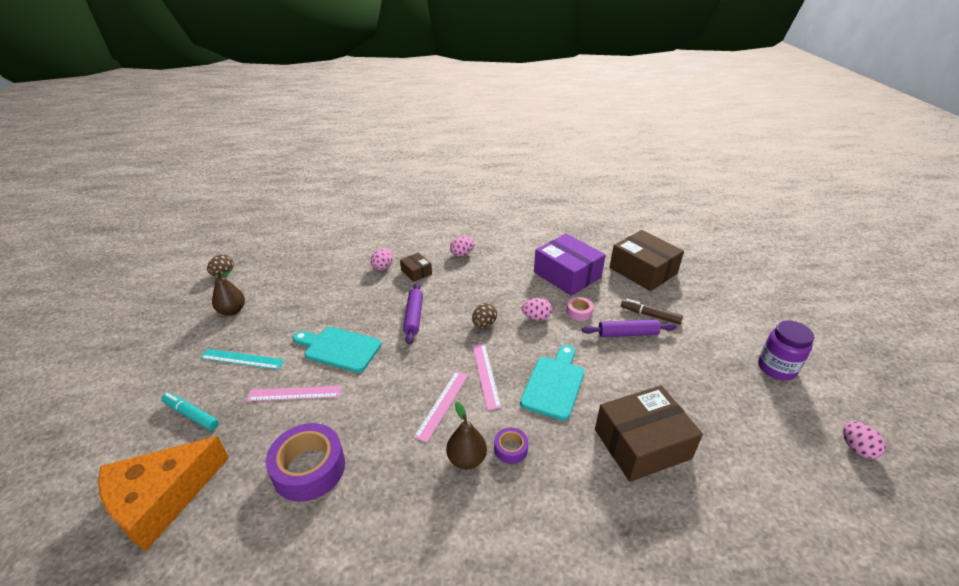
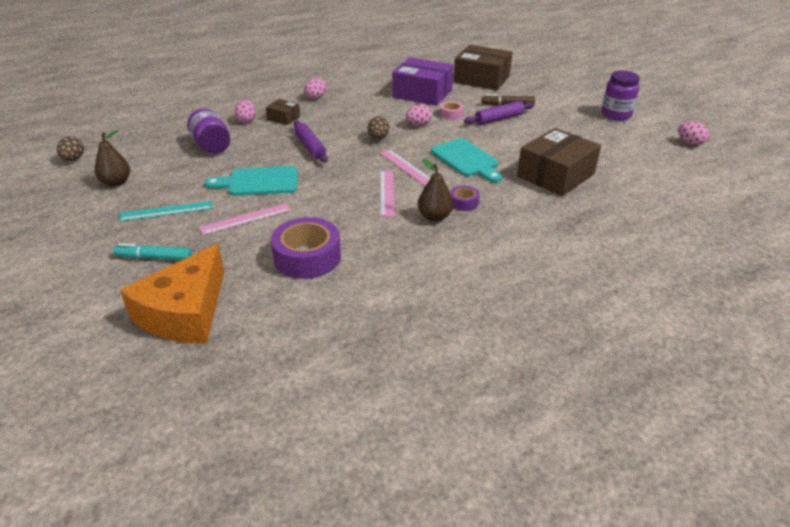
camera: 25 degrees left, 0 degrees up
turquoise cutting board [520,345,584,421] -> turquoise cutting board turned 150 degrees clockwise [431,138,503,183]
none -> purple jar [187,108,230,154]

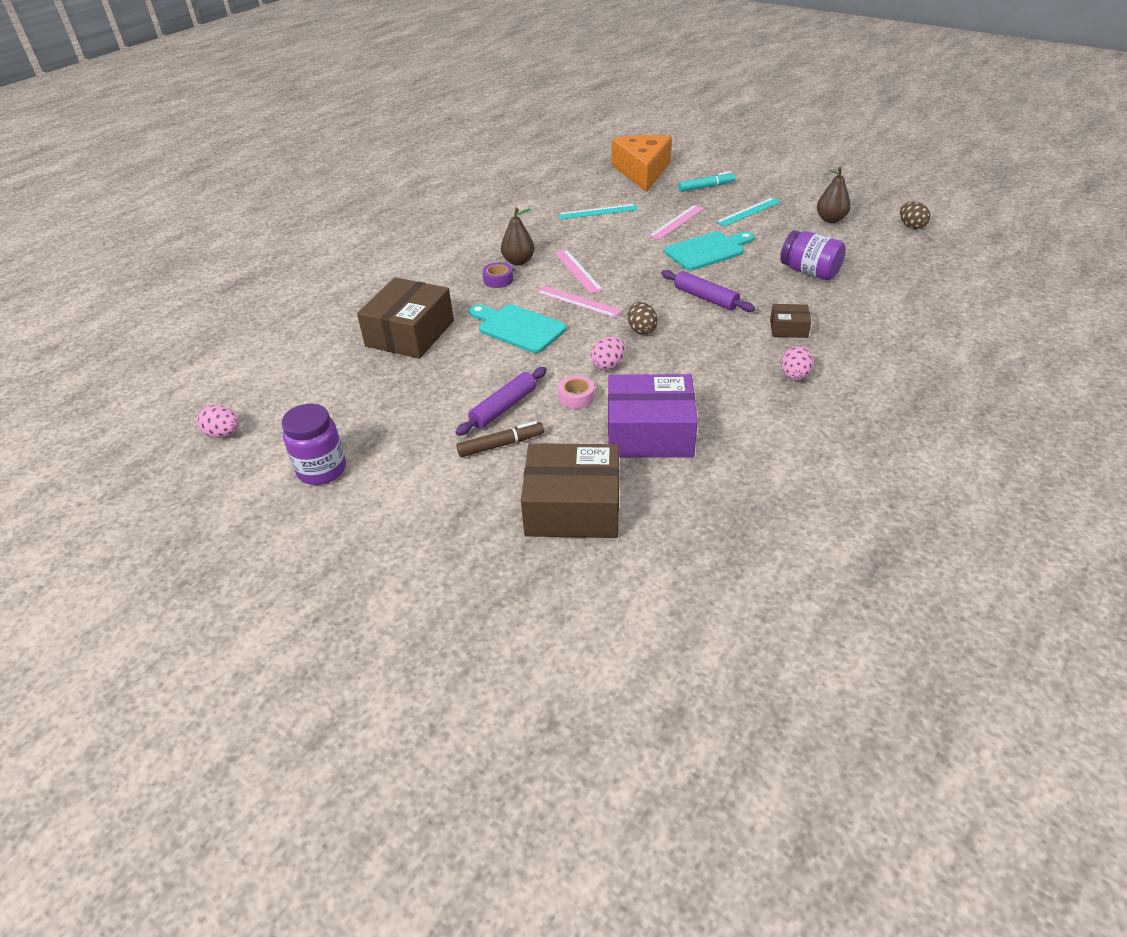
camera: 160 degrees right, 5 degrees up
pink egg [235,100,256,123] -> none
purple tape [271,217,341,279] -> turquoise ruler [558,204,638,219]

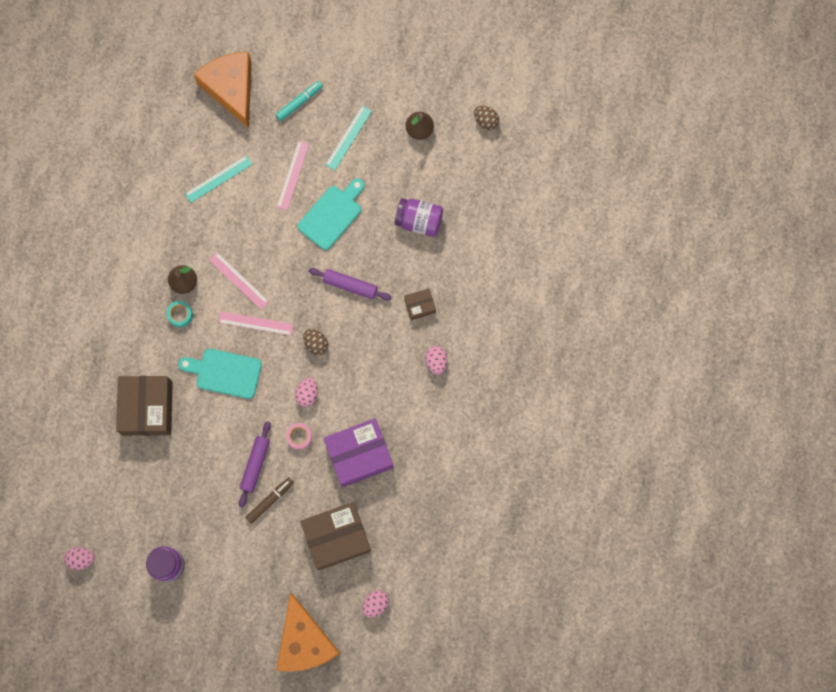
camera: 25 degrees left, 35 degrees up
purple tape [482,262,513,288] -> turquoise tape [166,301,193,327]
none -> orange cheese [276,593,340,672]
none -> pink egg [362,590,389,618]

